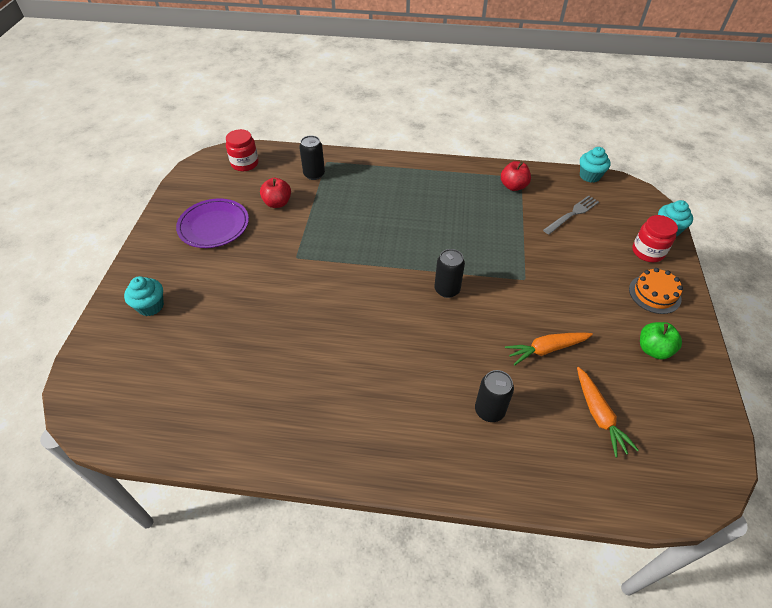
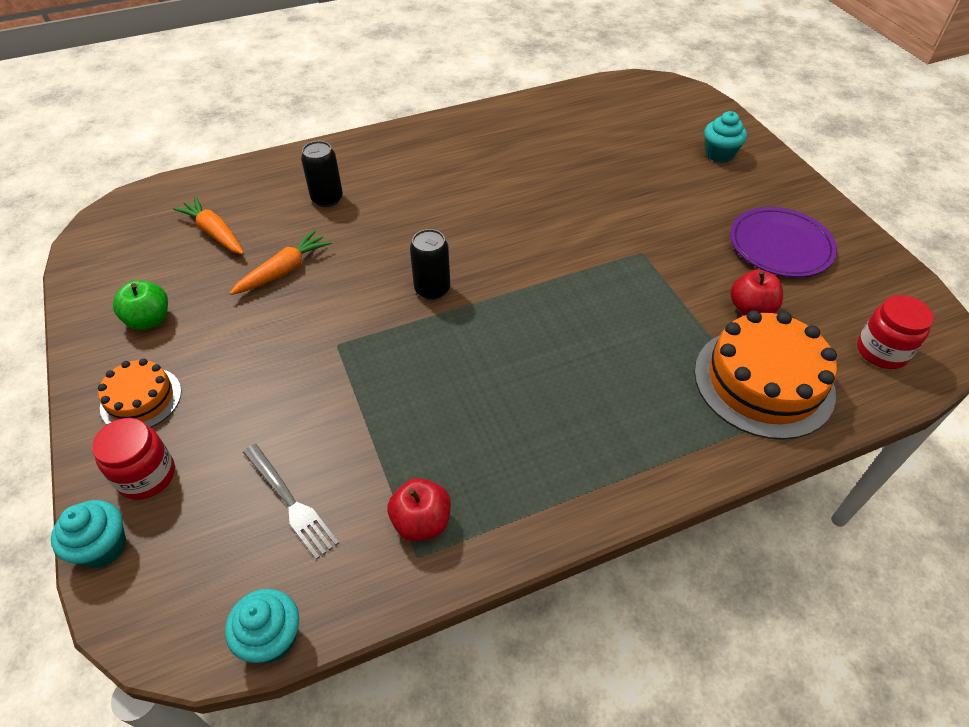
camera: 150 degrees right, 0 degrees up
black can [299,136,325,180] -> orange cake [694,310,837,440]
grey fork [543,195,599,234] -> grey fork turned 60 degrees counterclockwise [243,444,339,560]

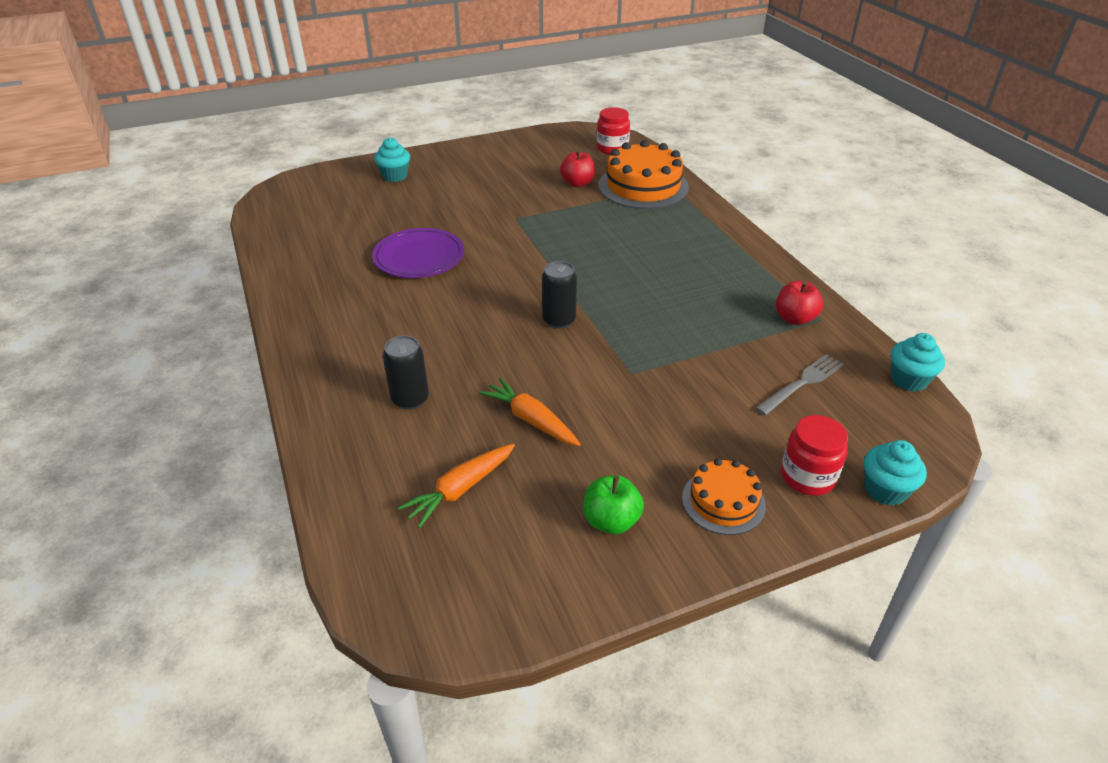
camera: 90 degrees left, 10 degrees down
purple plate [730,207,837,277] -> purple plate moved to [372,228,464,278]

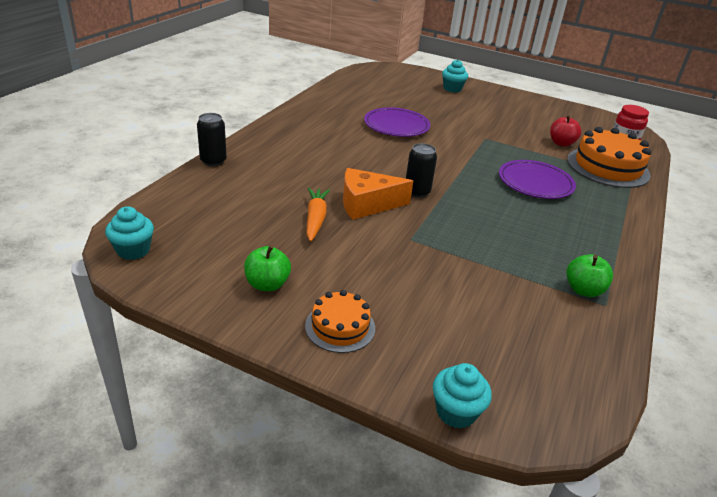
camera: 45 degrees right, 5 degrees down
black can [383,336,429,410] -> black can moved to [197,113,227,166]
orange carrot [398,444,515,528] -> none
grey fork [756,354,844,415] -> none
red apple [776,281,823,325] -> green apple [566,254,613,297]
red jar [781,415,848,496] -> none
turquoise cupcake [891,333,945,392] -> turquoise cupcake moved to [105,206,154,260]
none -> orange cheese [343,168,413,220]
none -> purple plate [499,160,576,199]

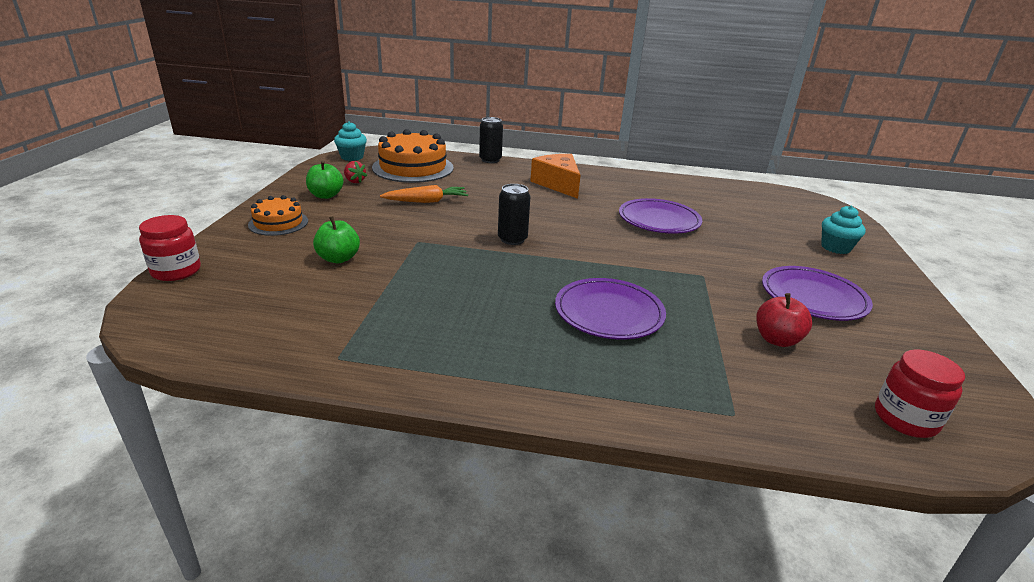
camera: 75 degrees right, 5 degrees down
orange cheese [343,168,413,220] -> orange cheese moved to [530,154,581,199]
turquoise cupcake [433,363,492,429] -> red jar [139,215,201,281]
green apple [566,254,613,297] -> green apple moved to [313,216,360,263]
orange cake [567,127,651,188] -> orange cake moved to [372,129,454,183]
none -> red strawberry [344,161,367,183]
none -> purple plate [762,266,873,321]

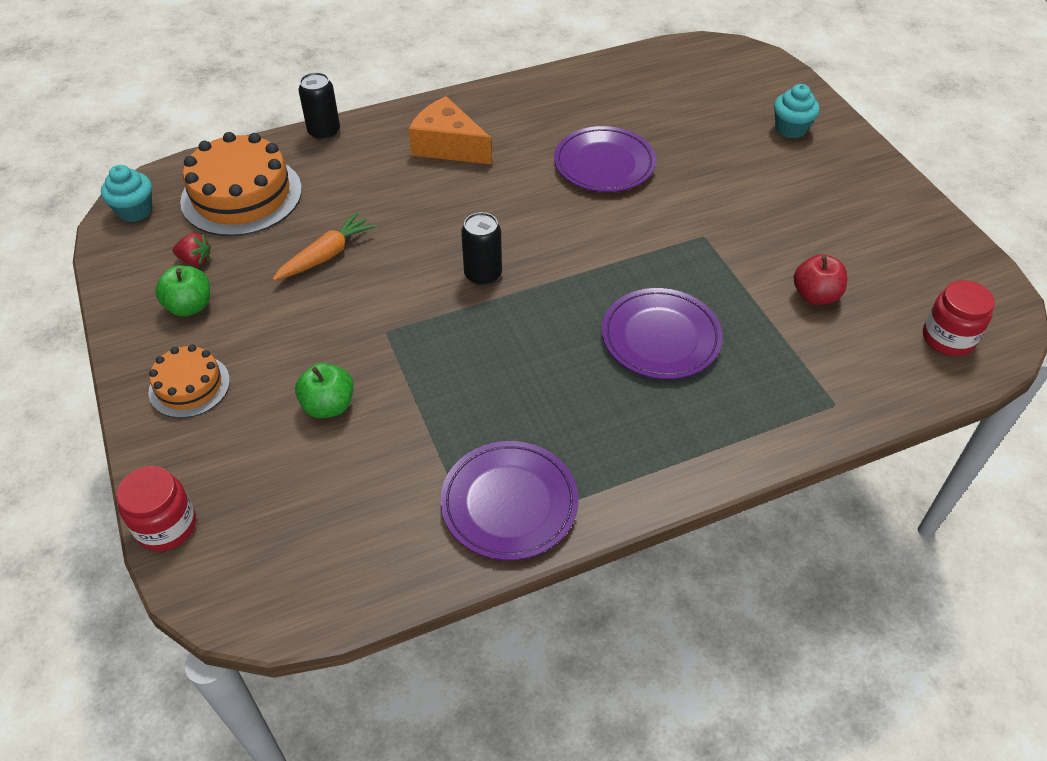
camera: 30 degrees left, 20 degrees up
purple plate [762,266,873,321] -> purple plate moved to [440,441,578,560]

